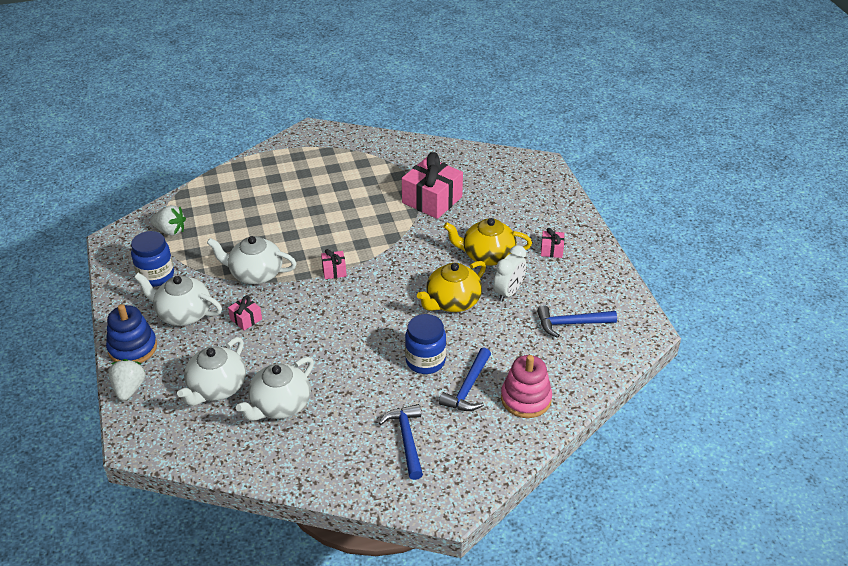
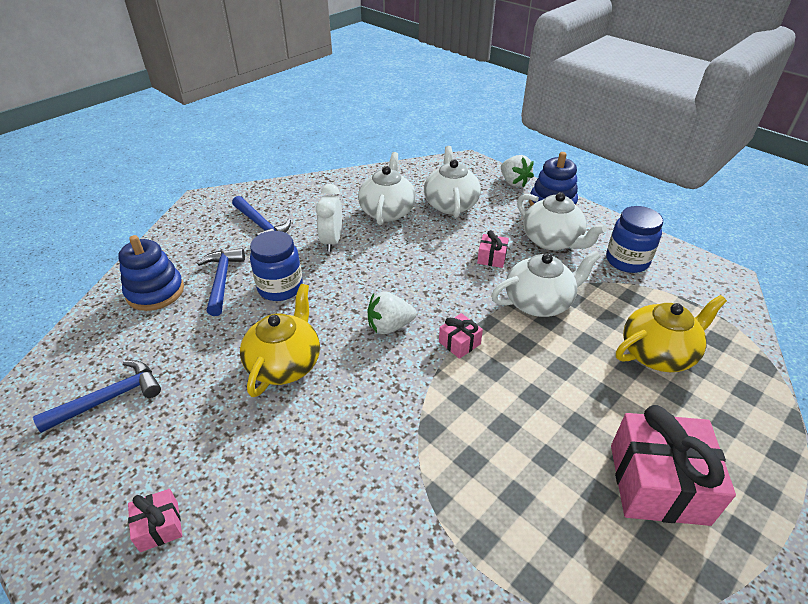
camera: 150 degrees right, 0 degrees up
white teapot [134,273,222,326] -> white teapot turned 60 degrees clockwise [517,192,607,250]
white strawberry [150,205,186,236] -> white strawberry moved to [367,291,417,334]
pink gift [402,152,463,219] -> pink gift moved to [611,405,736,526]
yellow teapot [443,218,532,266] -> yellow teapot moved to [616,295,727,372]
white clock [494,245,527,302] -> white clock moved to [316,184,342,252]
pink stacking toy [501,355,552,418] -> blue stacking toy [118,235,184,311]

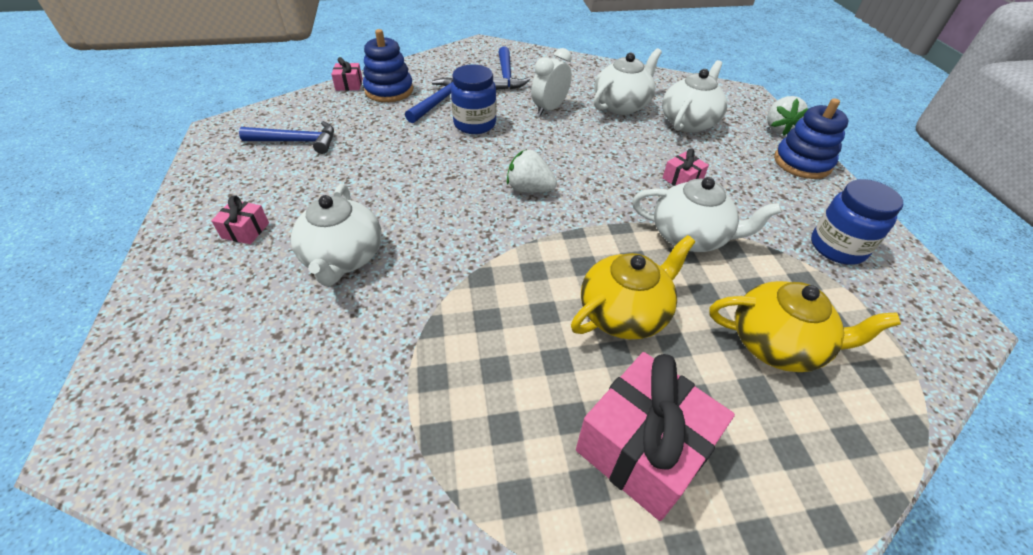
camera: 35 degrees right, 5 degrees up
yellow teapot [240,284,320,397] -> yellow teapot moved to [571,235,696,340]
pink gift [439,313,483,359] -> pink gift moved to [331,57,363,91]
white teapot [517,192,607,250] -> white teapot moved to [290,184,382,286]

